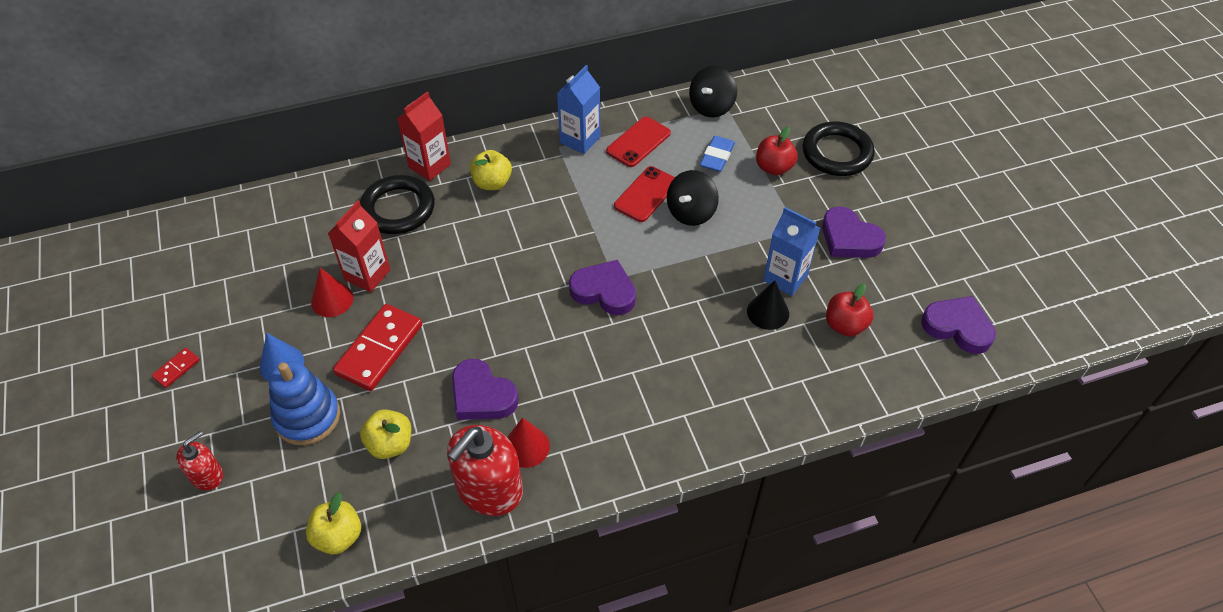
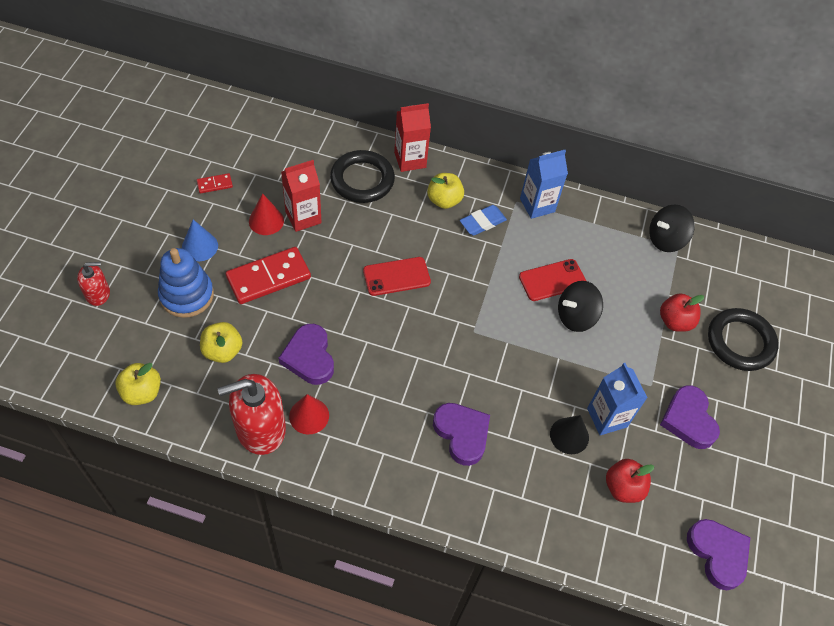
camera: 30 degrees right, 5 degrees up
red domino [152,348,200,388] -> red domino moved to [197,173,233,193]
purple heart [569,260,636,315] -> purple heart moved to [433,403,490,466]
red phone [606,117,671,167] -> red phone moved to [363,257,431,296]
blue eraser [700,136,735,172] -> blue eraser moved to [460,205,507,236]

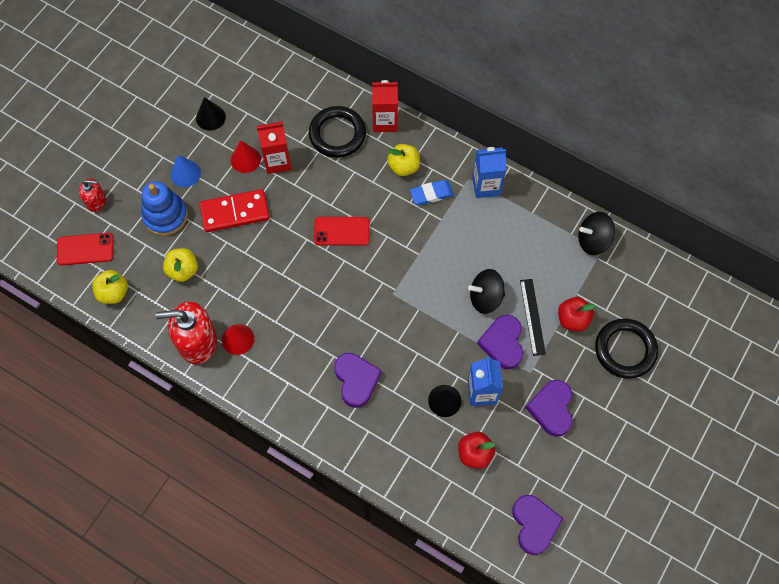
camera: 20 degrees right, 10 degrees up
red domino [197,173,233,193] -> black cone [196,97,226,131]
purple heart [279,324,334,385] -> purple heart moved to [477,315,523,370]
red phone [519,259,586,301] -> red phone moved to [57,233,114,265]
none -> black ruler [520,279,546,356]

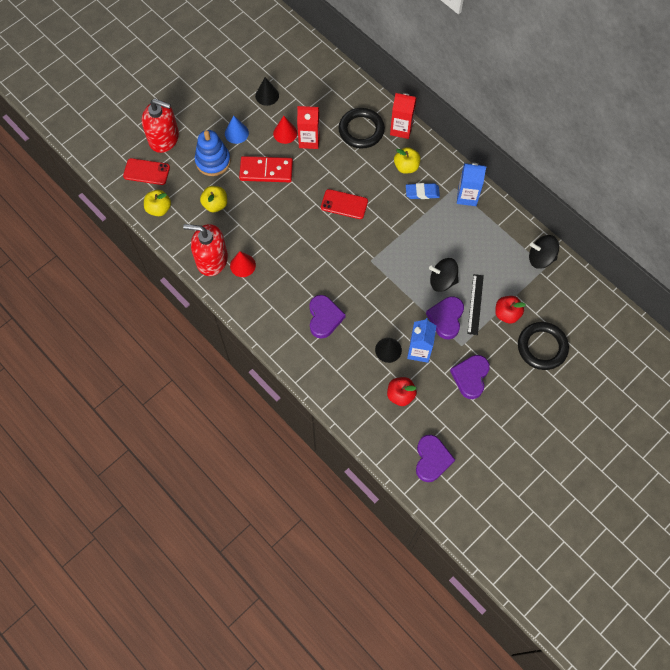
camera: 15 degrees right, 0 degrees up
red soap dispenser [79,178,106,212] -> red soap dispenser [142,99,179,153], size x1.86

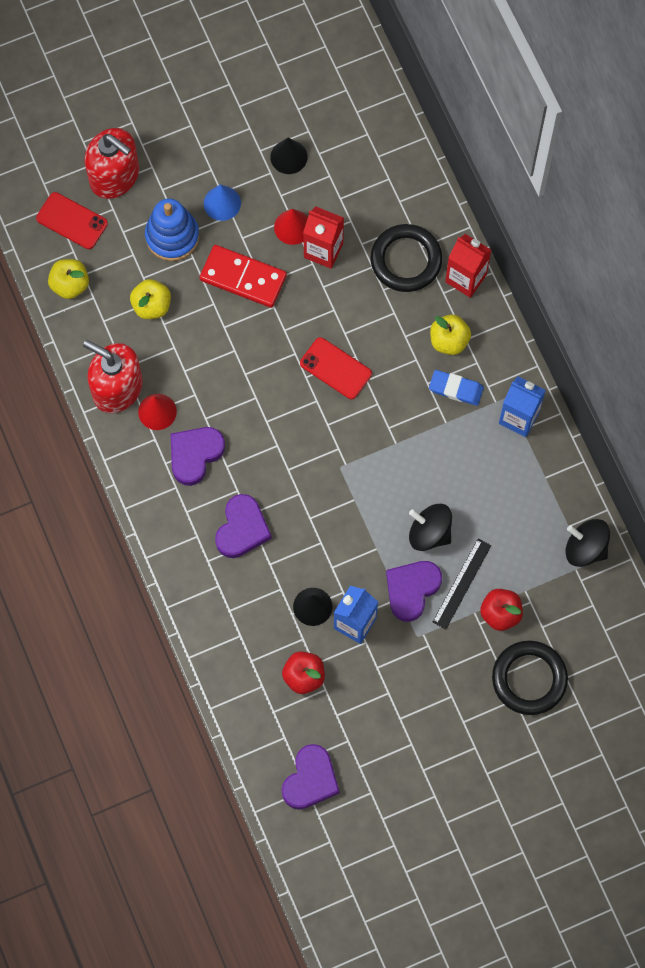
camera: 20 degrees right, 5 degrees up
purple heart [450,355,490,399] -> purple heart moved to [171,427,225,486]

